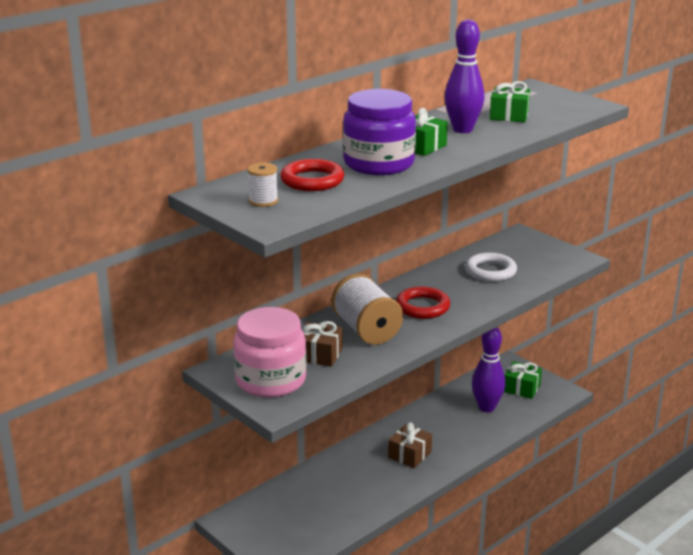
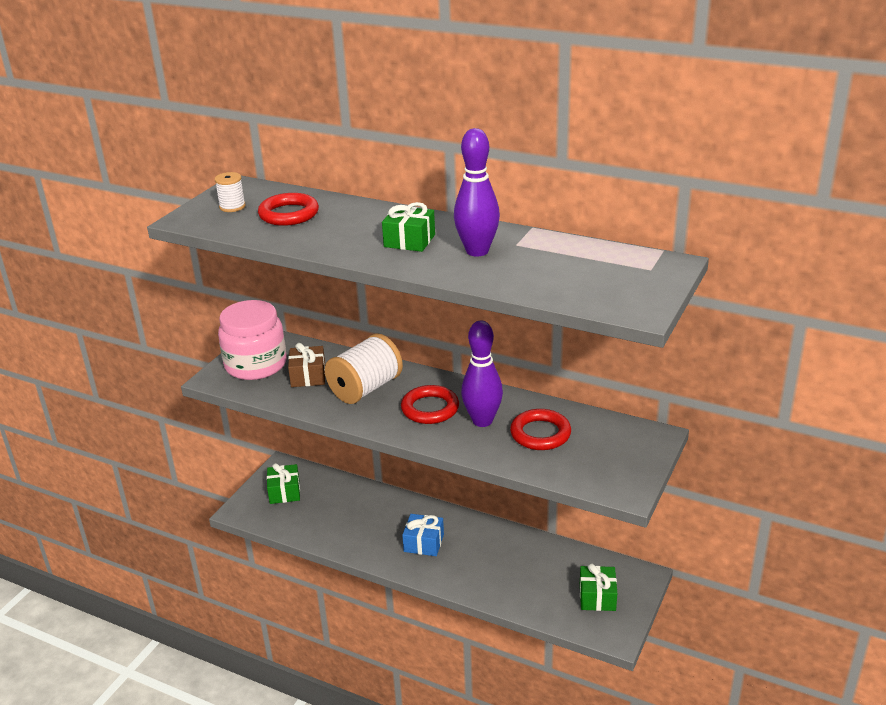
camera: 70 degrees right, 5 degrees up
purple jar [343,89,416,175] -> none
brown gift [388,422,432,468] -> blue gift [402,514,444,556]
white ring [465,252,517,282] -> red ring [510,409,571,450]
purple bowling pin [472,327,505,412] -> purple bowling pin moved to [461,321,503,427]
green gift [490,81,530,122] -> green gift moved to [267,463,300,504]

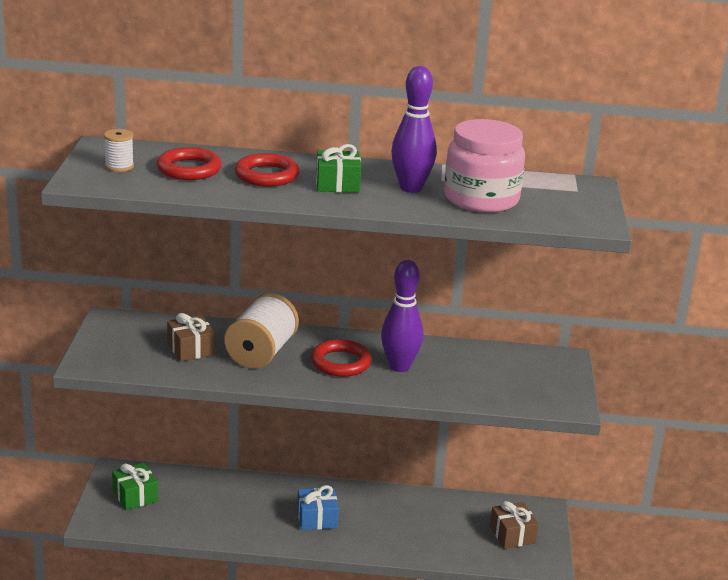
camera: 25 degrees left, 5 degrees down
pink jar [218,300,287,380] -> pink jar moved to [444,119,525,213]
red ring [510,409,571,450] -> red ring moved to [235,153,300,187]
green gift [580,563,617,611] -> brown gift [490,501,539,549]

